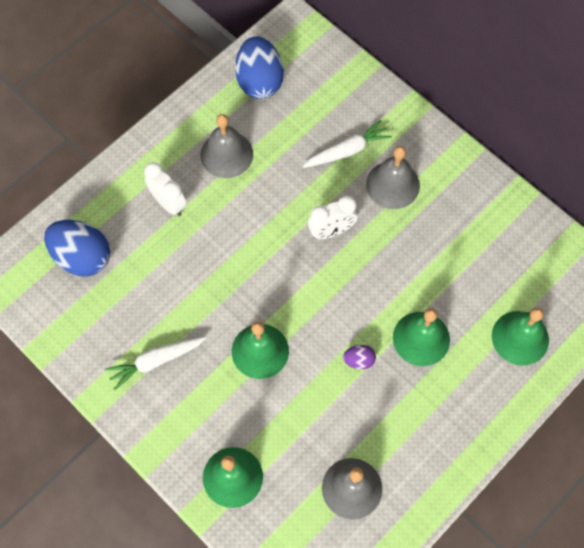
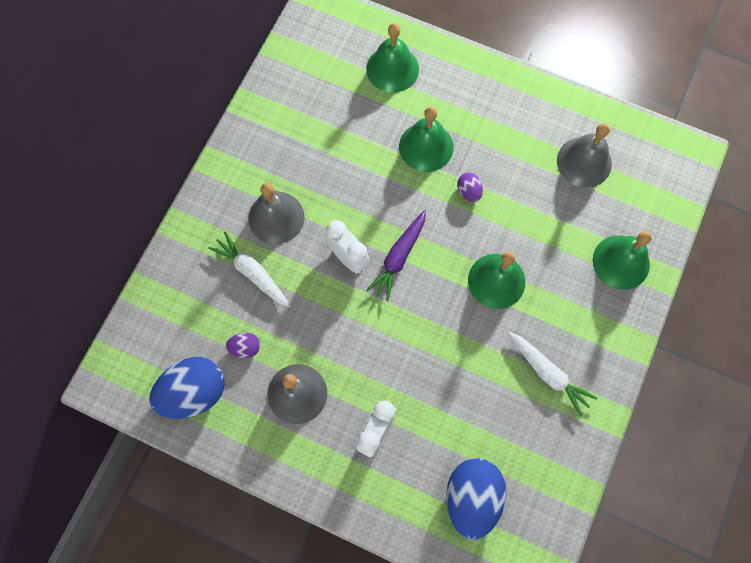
camera: 110 degrees left, 5 degrees up
none -> purple egg [226,333,260,358]
none -> purple carrot [366,210,426,301]

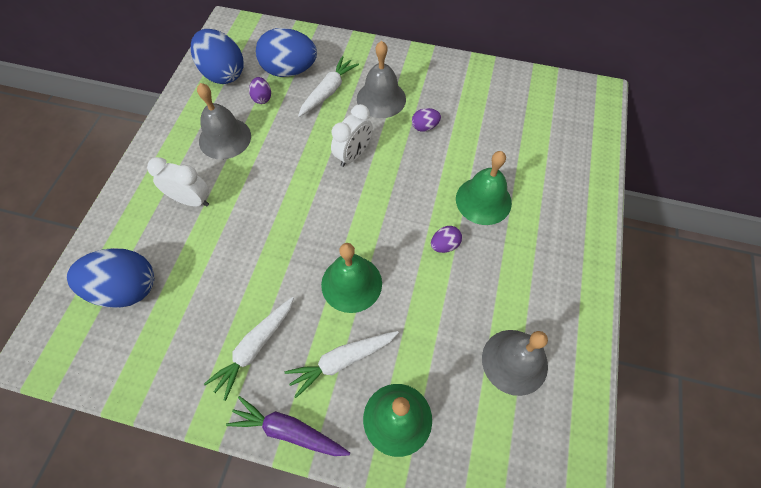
camera: 80 degrees right, 10 degrees down
green bell [366,23,419,93] -> none
purple carrot [366,210,426,301] -> purple carrot moved to [226,396,350,456]
none -> blue egg [256,28,317,77]
none -> white carrot [284,331,399,398]
none -> purple egg [412,108,441,132]

